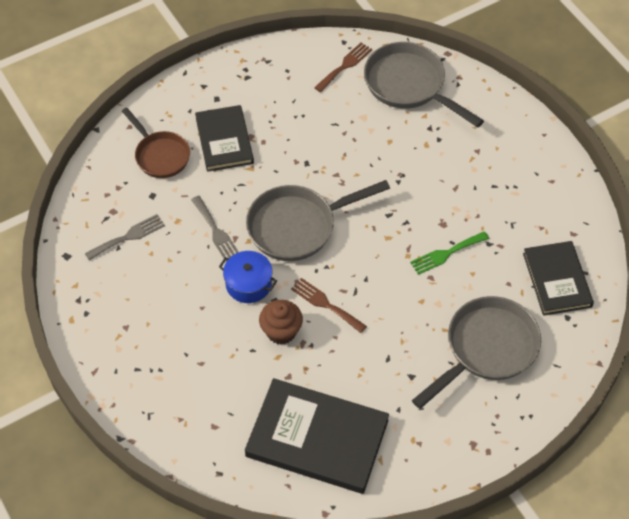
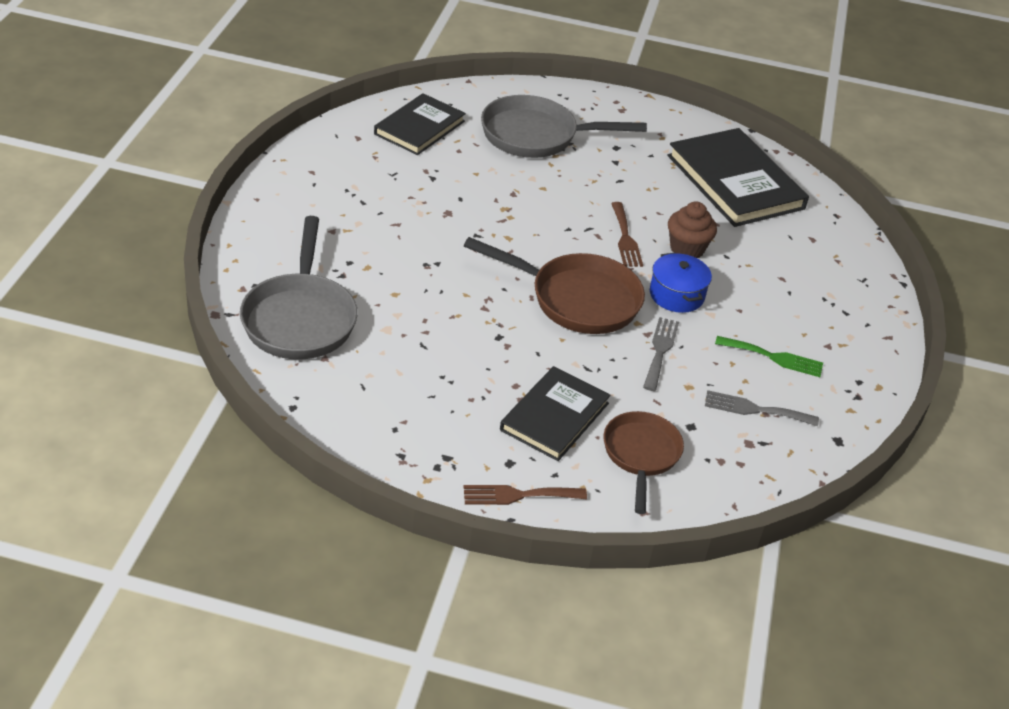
camera: 140 degrees left, 15 degrees down
grey pan [246,180,390,261] -> brown pan [464,237,645,334]
brown fork [314,42,372,92] -> brown fork moved to [464,485,587,505]
green fork [410,231,489,275] -> green fork moved to [715,336,823,377]

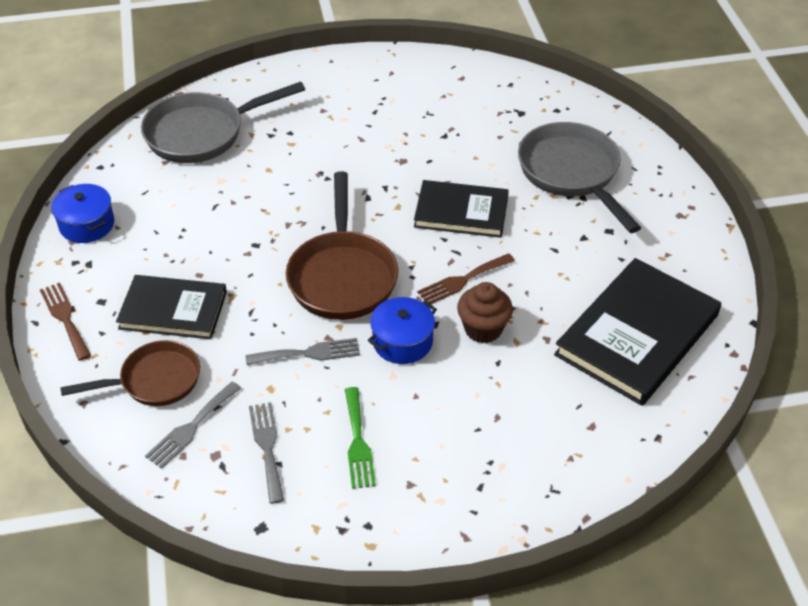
camera: 70 degrees right, 5 degrees up
black book [374,93,466,155] -> black book moved to [414,180,509,238]
none -> blue pot [51,184,114,243]
none -> grey fork [145,381,241,469]

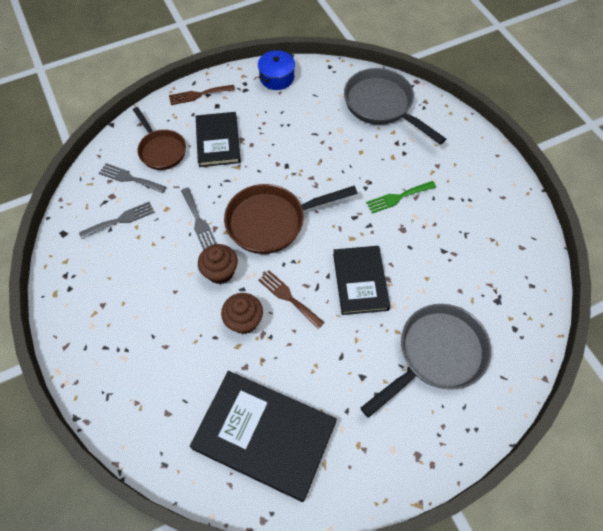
camera: 75 degrees right, 15 degrees up
brown fork [40,282,91,361] -> brown fork turned 150 degrees counterclockwise [169,85,235,105]
green fork [345,387,376,489] -> green fork moved to [366,181,436,214]
blue pot [368,297,437,364] -> brown cupcake [198,244,238,284]

